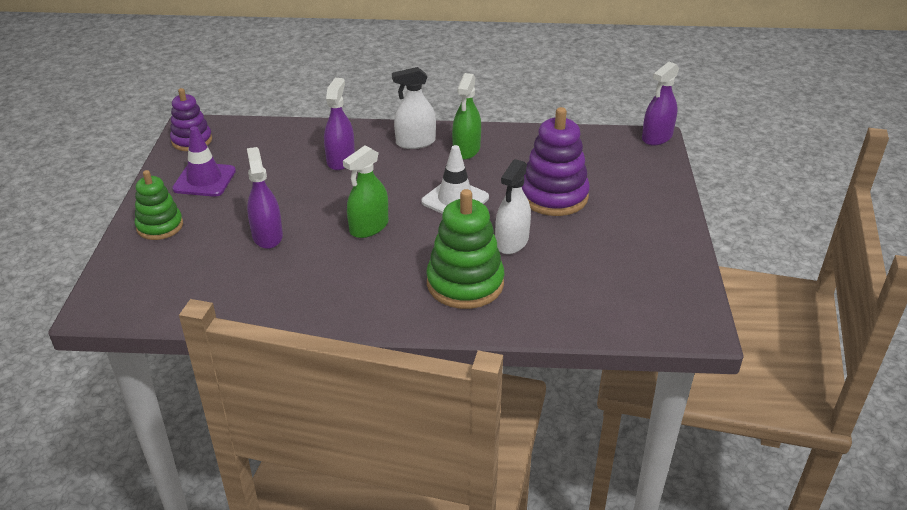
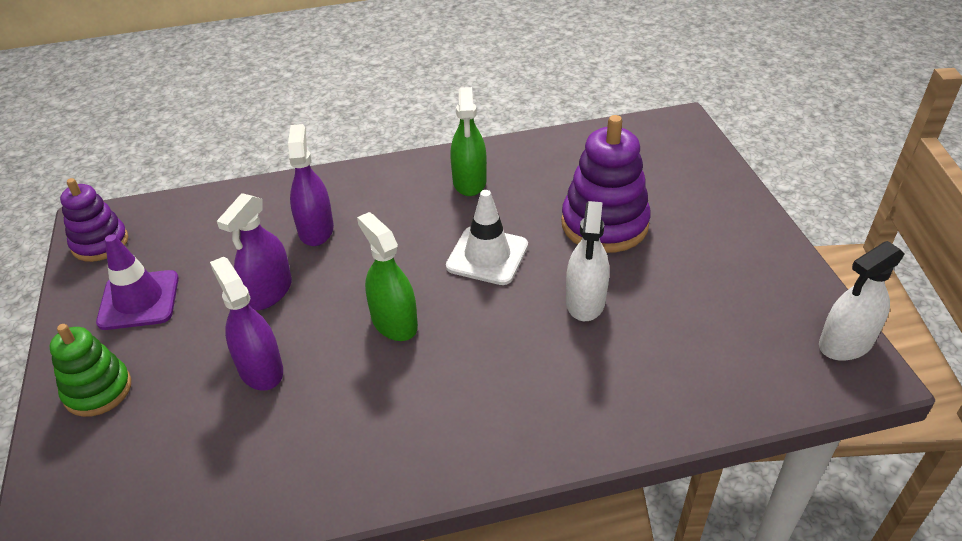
camera: 15 degrees left, 5 degrees up
green spray bottle [343,146,388,238] -> green spray bottle turned 120 degrees clockwise [357,212,418,341]
white spray bottle [392,67,436,149] -> white spray bottle moved to [819,241,904,361]
green stacking toy [426,189,504,309] -> none
purple spray bottle [642,62,679,146] -> purple spray bottle moved to [217,193,292,310]

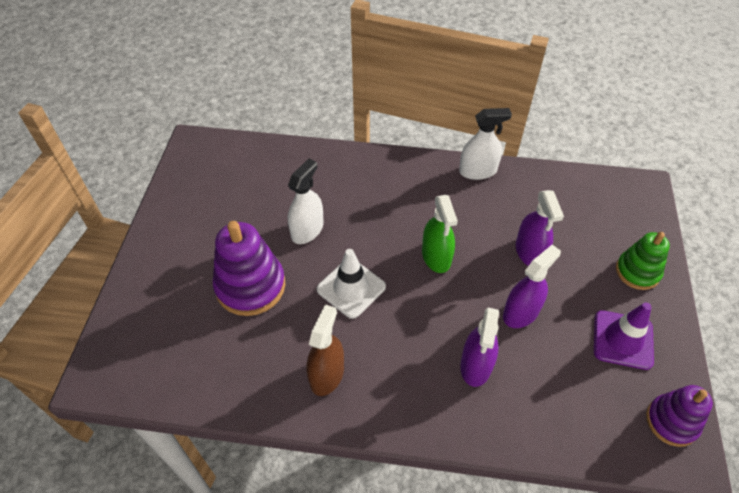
camera: 160 degrees left, 10 degrees up
green spray bottle [450,87,487,196] -> brown spray bottle [306,305,344,396]
white spray bottle [819,241,904,361] -> white spray bottle moved to [459,108,512,180]

